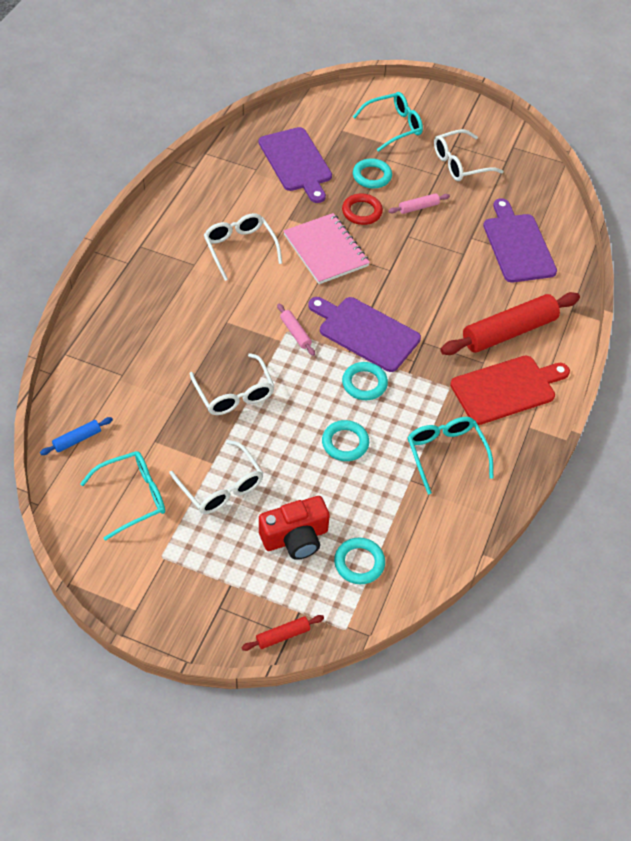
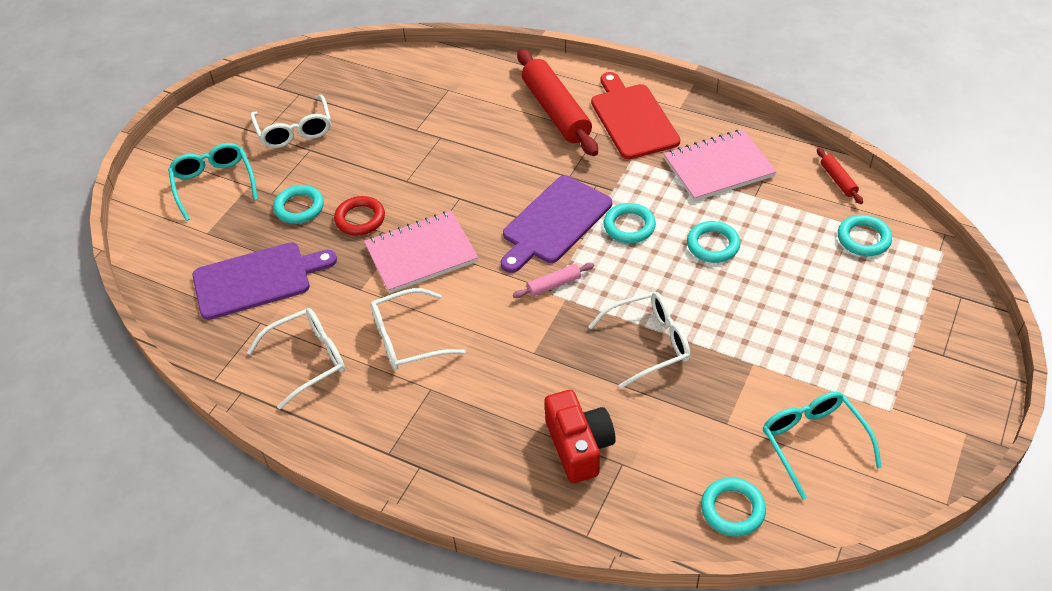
camera: 80 degrees left, 5 degrees down
blue rolling pin [40,417,113,455] -> turquoise ring [701,477,766,537]
white glasses [169,440,263,514] -> white glasses moved to [247,308,345,409]
red rolling pin [242,615,324,651] -> red rolling pin moved to [817,148,863,204]
red camera [259,496,330,560] -> red camera moved to [544,390,616,483]
pink rolling pin [388,193,450,214] -> none
turquoise glasses [407,417,494,494] -> pink notebook [664,129,777,201]
purple cutting board [483,198,557,283] -> none

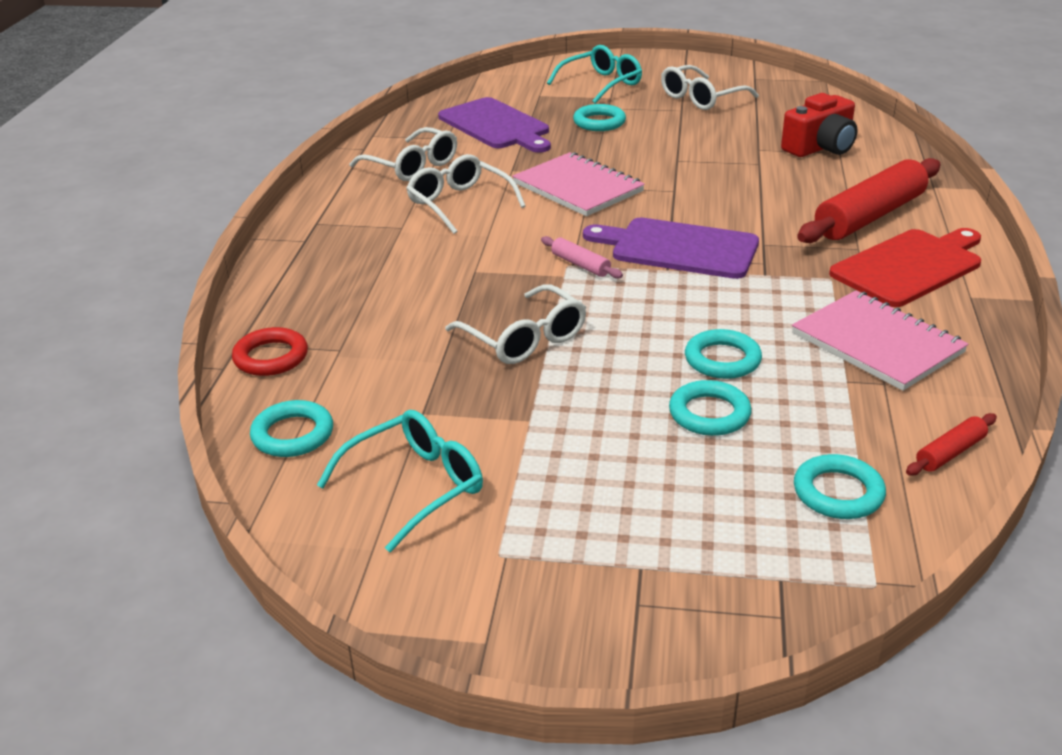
camera: 70 degrees right, 15 degrees down
red ring [334,196,385,235] -> red ring moved to [232,327,308,376]
red camera [544,390,616,483] -> red camera moved to [781,93,858,157]
turquoise ring [603,203,656,243] -> turquoise ring moved to [669,380,752,436]

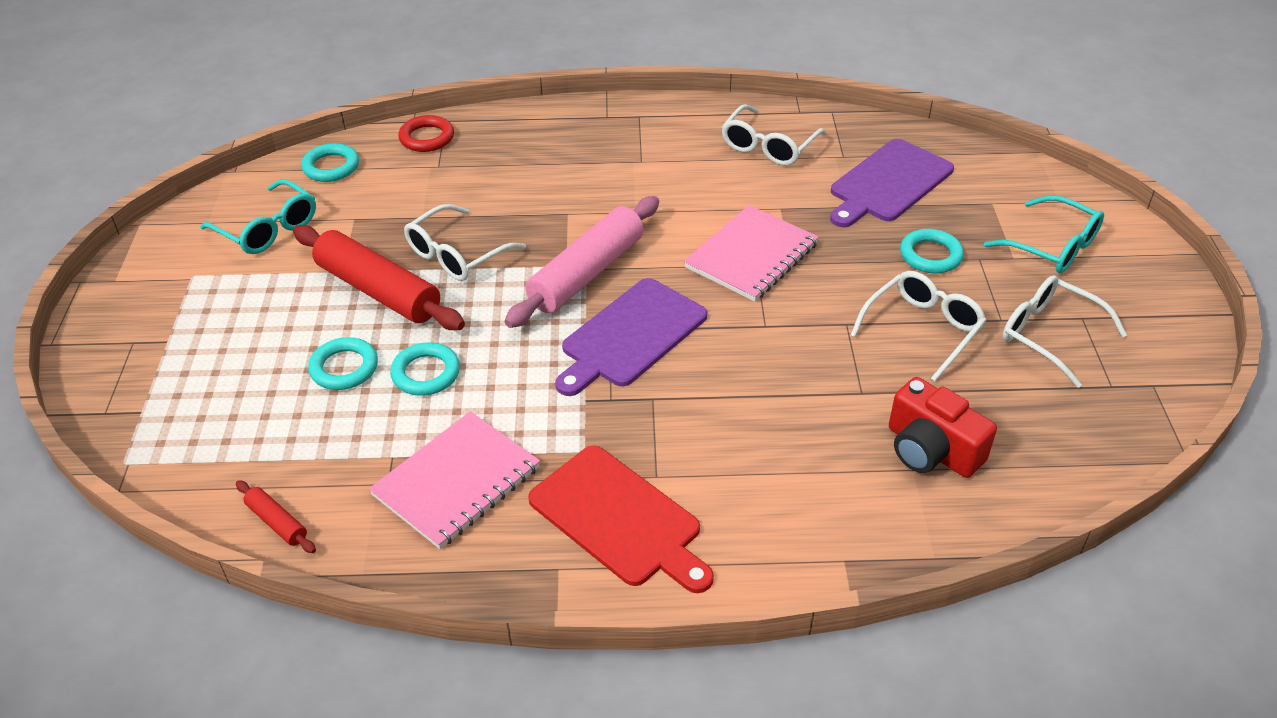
camera: 80 degrees right, 10 degrees up
white glasses [406,154,525,234] -> white glasses moved to [850,271,986,382]
pink rolling pin [541,236,623,279] -> pink rolling pin [505,196,659,328], size x2.24
purple cutting board [583,218,759,279] -> purple cutting board turned 150 degrees counterclockwise [555,278,707,396]
turquoise ring [794,454,886,519] -> none
red rolling pin [797,158,941,243] -> red rolling pin moved to [293,225,465,330]

